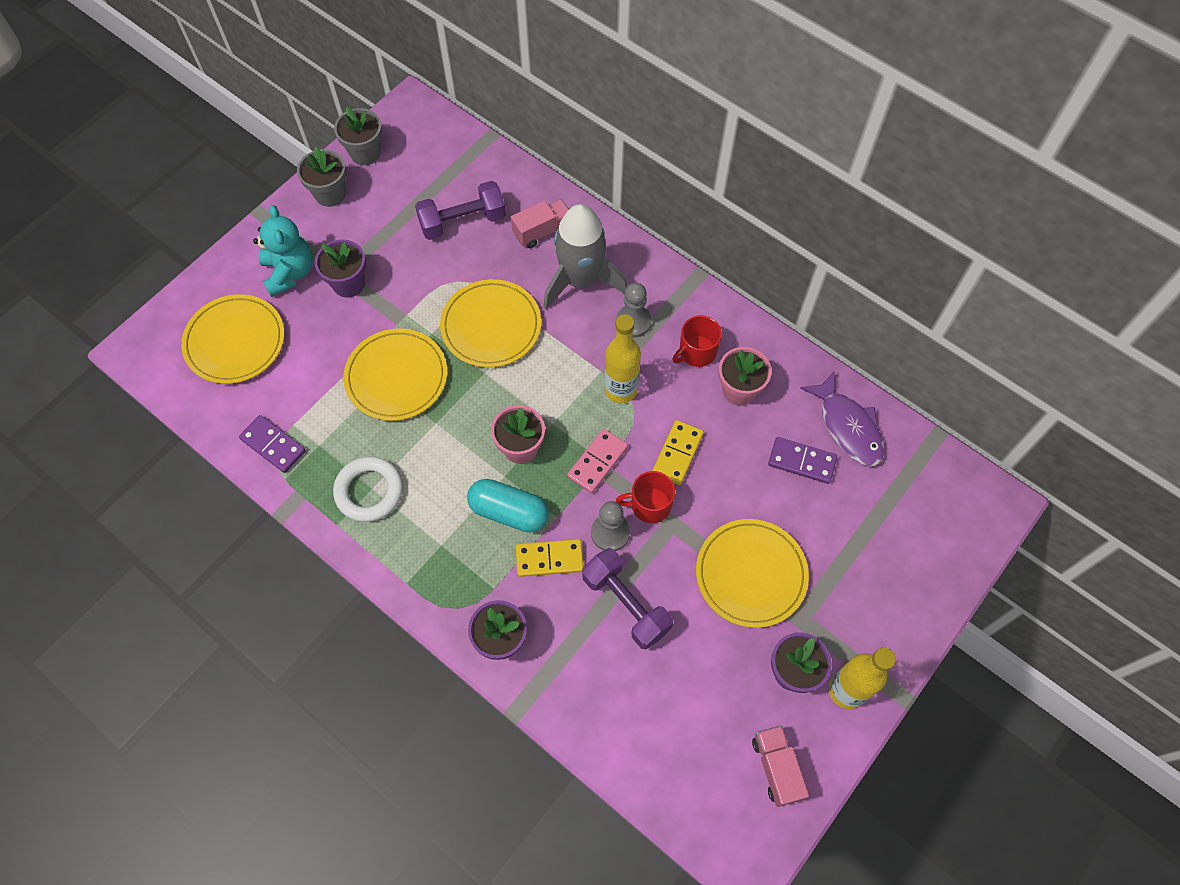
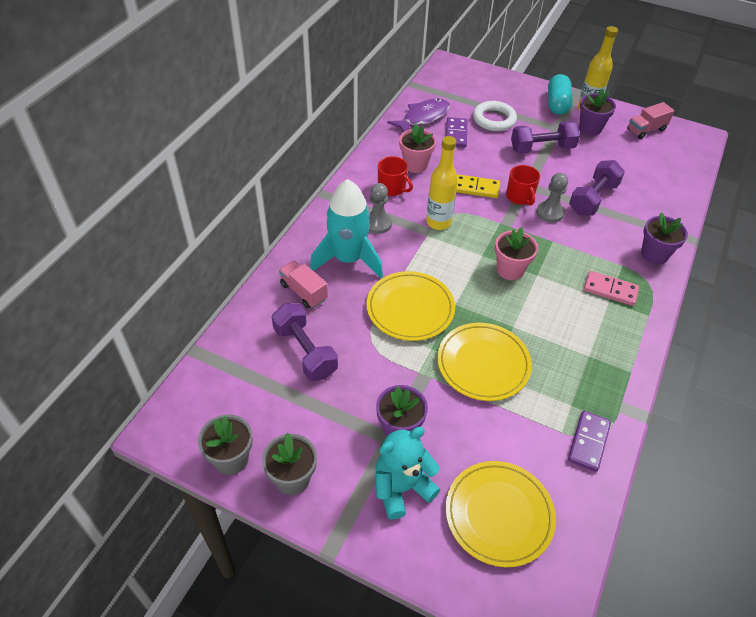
camera: 105 degrees left, 15 degrees down
white ring [333,456,403,522] -> white ring moved to [473,101,517,131]
turquoise capsule [467,479,549,533] -> turquoise capsule moved to [548,74,573,115]
yellow domino [516,539,584,577] -> none
grey rocket [543,204,627,309] -> turquoise rocket [310,179,383,278]
pink domino [567,429,628,493] -> pink domino moved to [584,271,639,306]
yellow plate [696,519,809,628] -> purple dumbbell [511,121,580,154]

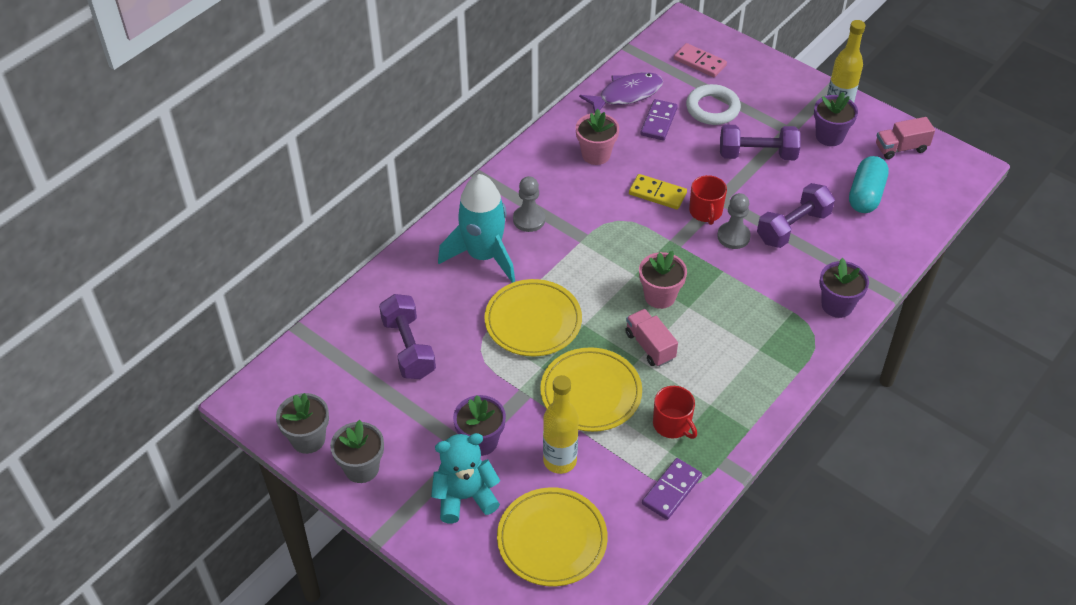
camera: 15 degrees right, 0 degrees up
pink truck [279,261,328,308] -> pink truck moved to [625,309,678,367]
red mug [378,156,413,196] -> red mug moved to [653,386,697,439]
yellow bottle [426,136,458,230] -> yellow bottle moved to [543,375,579,474]
turquoise capsule [548,74,573,115] -> turquoise capsule moved to [849,156,889,213]
pink domino [584,271,639,306] -> pink domino moved to [674,43,727,77]

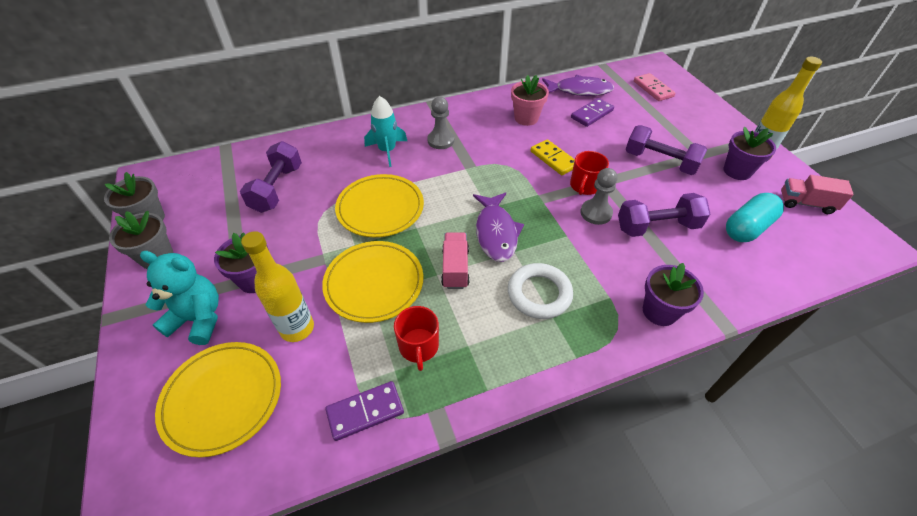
camera: 30 degrees right, 0 degrees up
turquoise rocket [438,174,515,283] -> turquoise rocket [364,96,407,167], size x0.64
pink flower pot [639,251,687,309] -> purple fish [473,192,524,262]
white ring [686,84,741,125] -> white ring moved to [508,263,573,319]

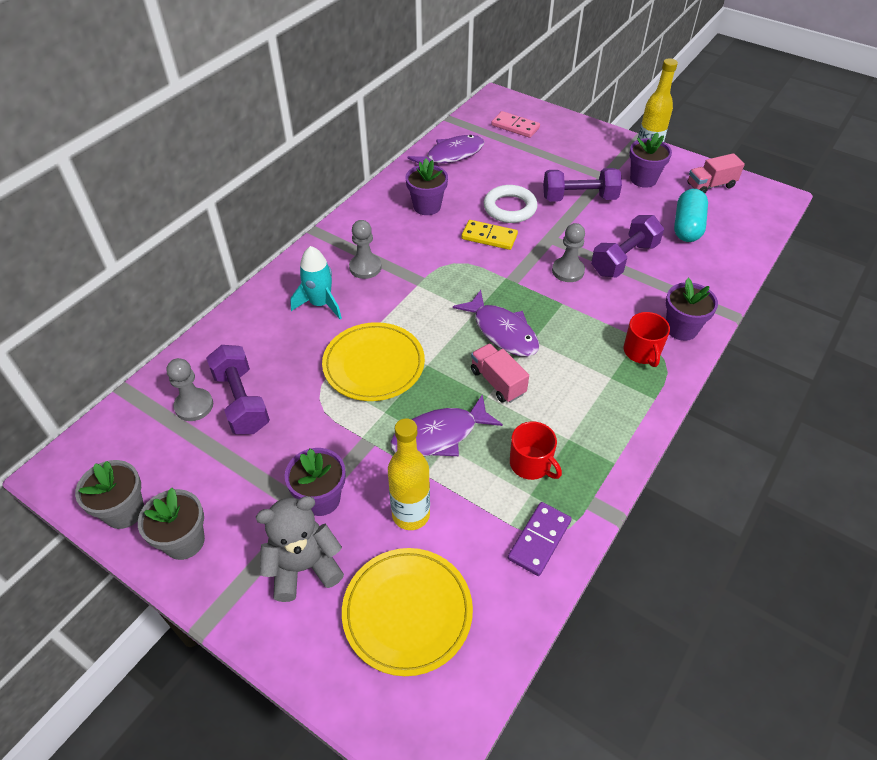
camera: 35 degrees left, 0 degrees up
turquoise teddy bear [140,251,219,345] -> grey teddy bear [256,496,344,602]
yellow plate [322,241,423,323] -> purple fish [390,394,503,456]
white ring [508,263,573,319] -> white ring moved to [484,185,538,223]
pink flower pot [511,75,549,126] -> purple flower pot [406,158,448,215]
red mug [570,151,609,195] -> red mug moved to [624,312,670,367]
purple domino [571,98,614,127] -> none
none -> grey pawn [167,358,213,421]

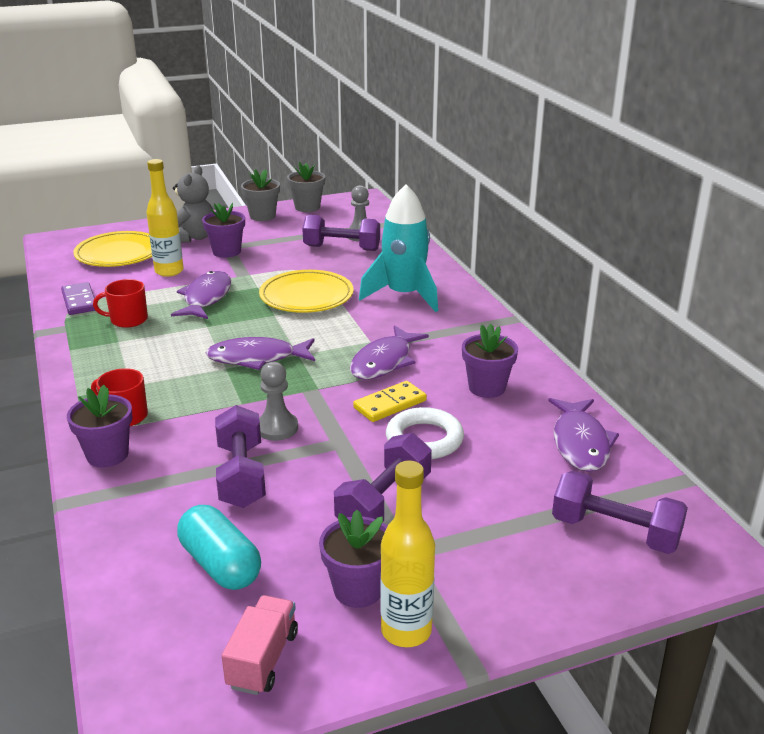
camera: 125 degrees right, 20 degrees down
turquoise rocket [290,246,342,319] -> turquoise rocket [359,184,438,312], size x1.56
grey pawn [349,220,382,279] -> none
pink truck [471,343,529,403] -> none
pink domino [491,111,540,138] -> purple dumbbell [552,471,688,554]
none -> purple fish [350,325,429,380]

